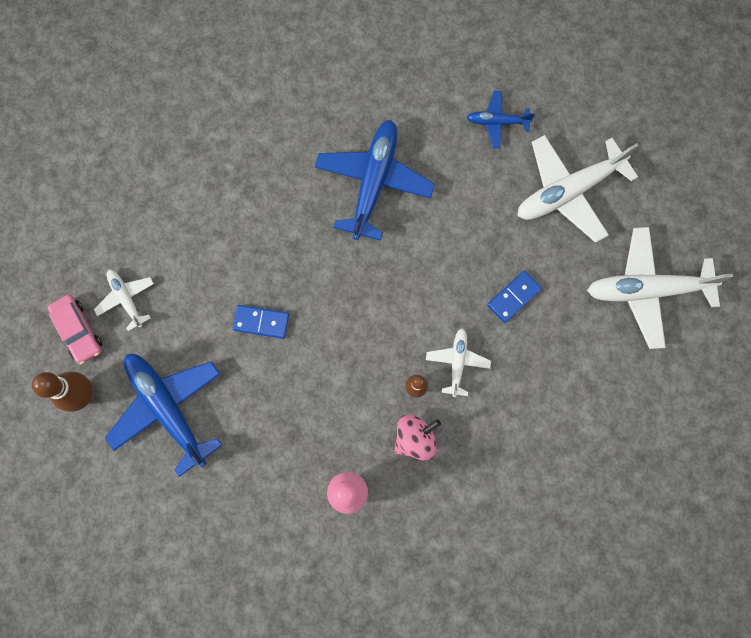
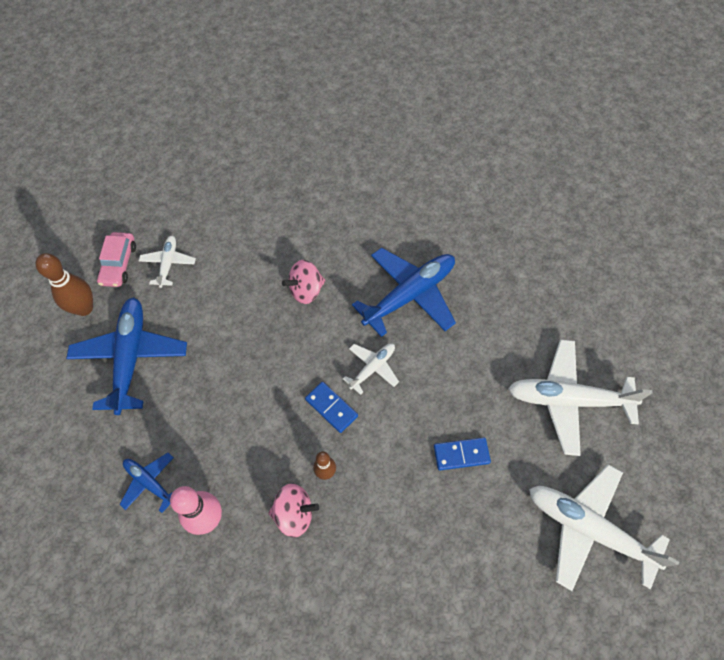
camera: 35 degrees right, 15 degrees down
blue domino [233,305,289,339] -> blue domino moved to [305,382,358,433]
white plane [426,328,491,397] -> white plane moved to [343,343,399,395]
blue plane [466,91,535,148] -> blue plane moved to [120,453,174,513]
none -> pink spinning top [282,260,325,304]

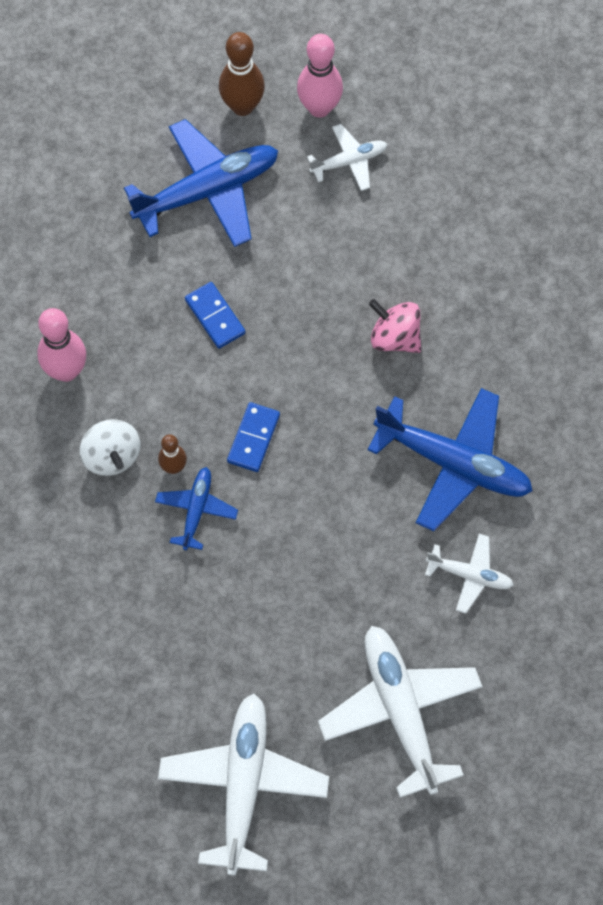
camera: 65 degrees right, 5 degrees up
pink car [97,232,136,287] -> pink bowling pin [297,34,343,118]
blue plane [120,453,174,513] -> blue plane moved to [155,467,238,550]
pink spinning top [268,483,319,538] -> white spinning top [80,419,141,476]
white plane [343,343,399,395] -> white plane moved to [425,534,514,613]
blue domino [434,437,491,470] -> blue domino moved to [185,282,245,349]

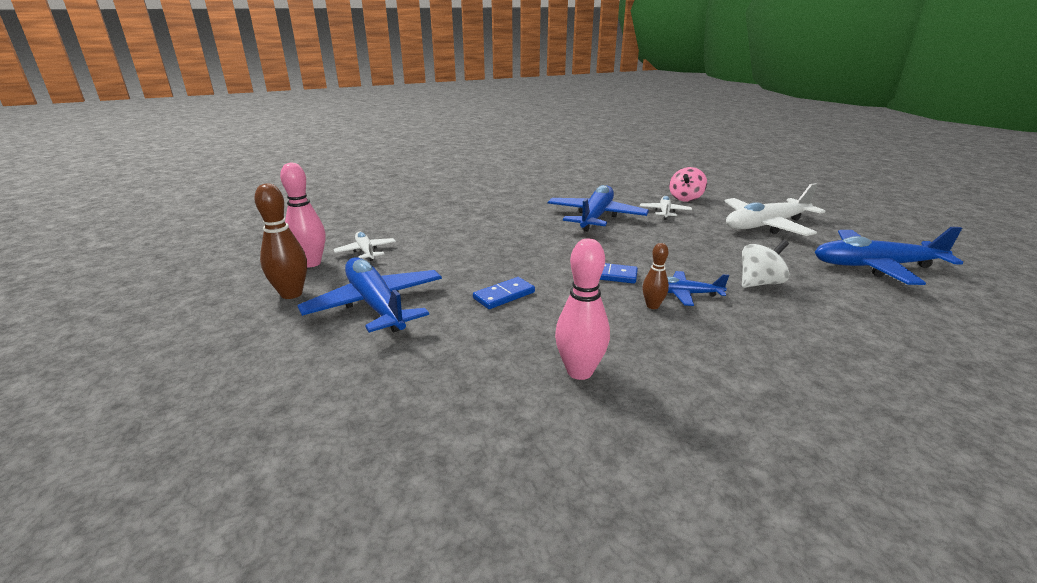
camera: 95 degrees left, 40 degrees down
white spinning top [80,419,141,476] -> white spinning top moved to [742,240,789,288]
white plane [158,694,329,876] -> blue plane [815,227,963,285]
pink spinning top [369,299,421,353] -> pink spinning top moved to [669,167,707,202]

